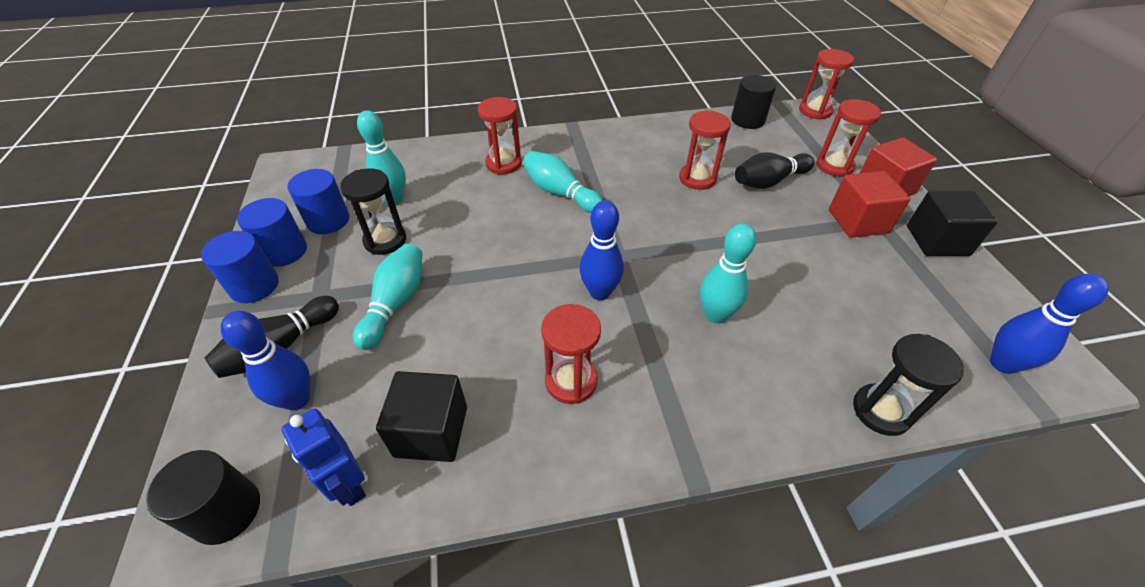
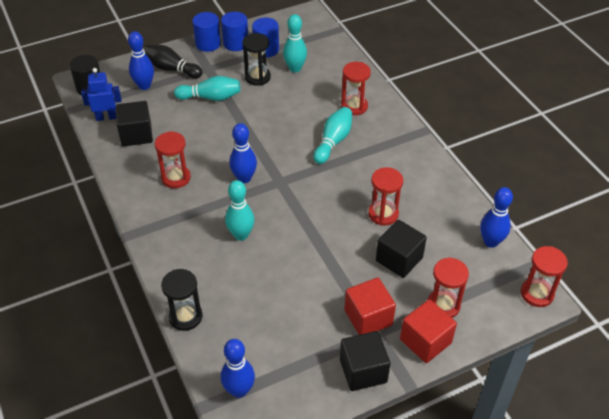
camera: 75 degrees right, 0 degrees up
blue robot [282,408,366,506] -> blue robot turned 45 degrees clockwise [81,68,122,121]
black cylinder [731,75,776,129] -> blue bowling pin [480,187,513,248]
black bowling pin [735,152,814,189] -> black cube [376,220,427,278]

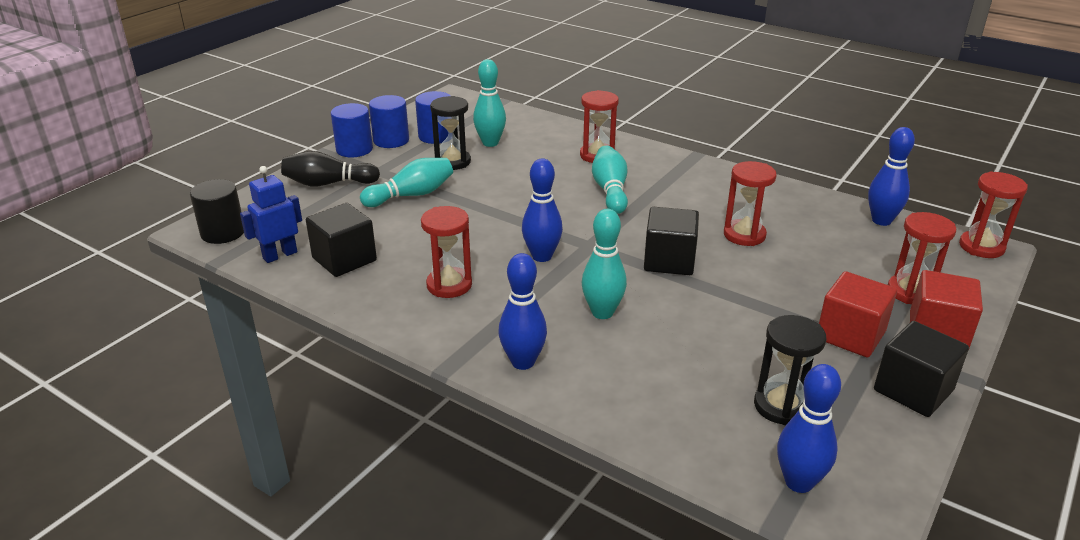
camera: 30 degrees left, 15 degrees down
blue bowling pin [128,31,154,90] -> blue bowling pin moved to [498,253,547,370]
black hourglass [161,269,203,331] -> black hourglass moved to [754,315,827,425]
black cube [376,220,427,278] -> black cube moved to [644,207,699,275]

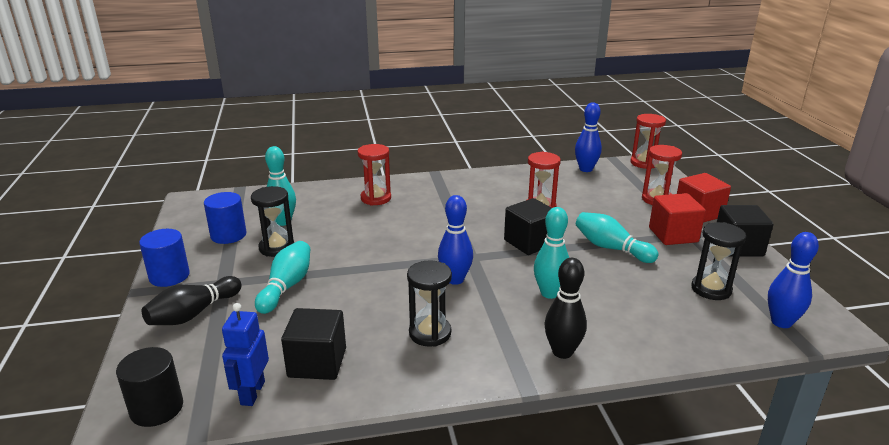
camera: 45 degrees left, 5 degrees down
blue cylinder [369,95,409,148] -> none
red hourglass [421,206,472,298] -> black hourglass [407,260,452,347]
blue bowling pin [498,253,547,370] -> black bowling pin [544,258,587,359]
turquoise bowling pin [592,146,628,214] -> turquoise bowling pin moved to [576,212,659,263]

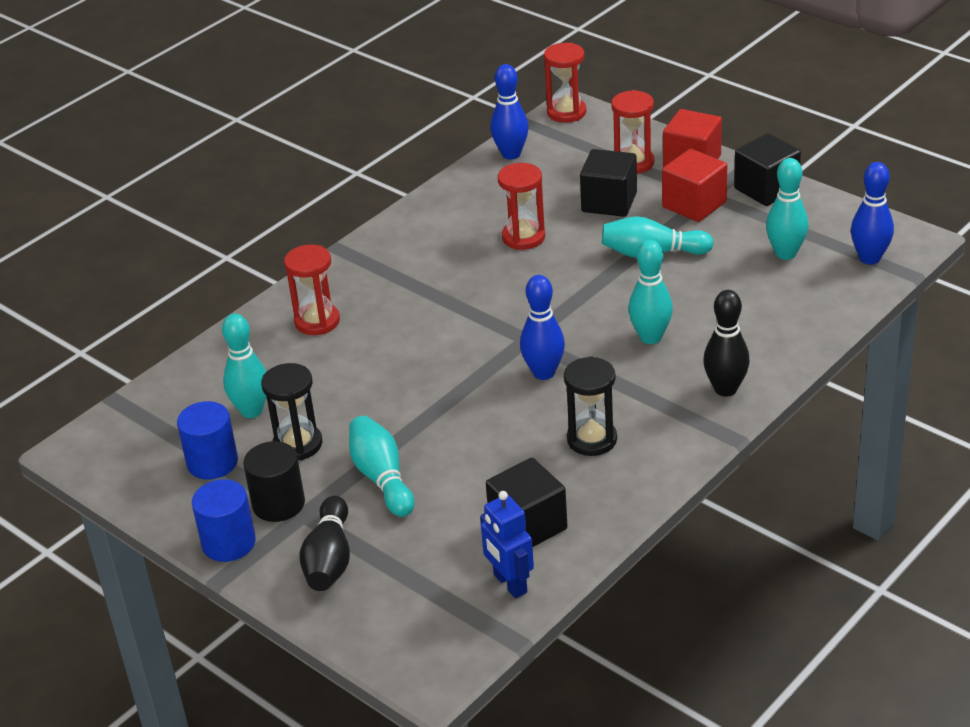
camera: 35 degrees left, 10 degrees up
black cylinder [116,347,183,427] -> black cylinder moved to [243,441,305,522]
black cube [504,198,552,255] -> black cube moved to [580,149,637,217]
black hourglass [691,222,746,300] -> turquoise bowling pin [766,158,808,260]

